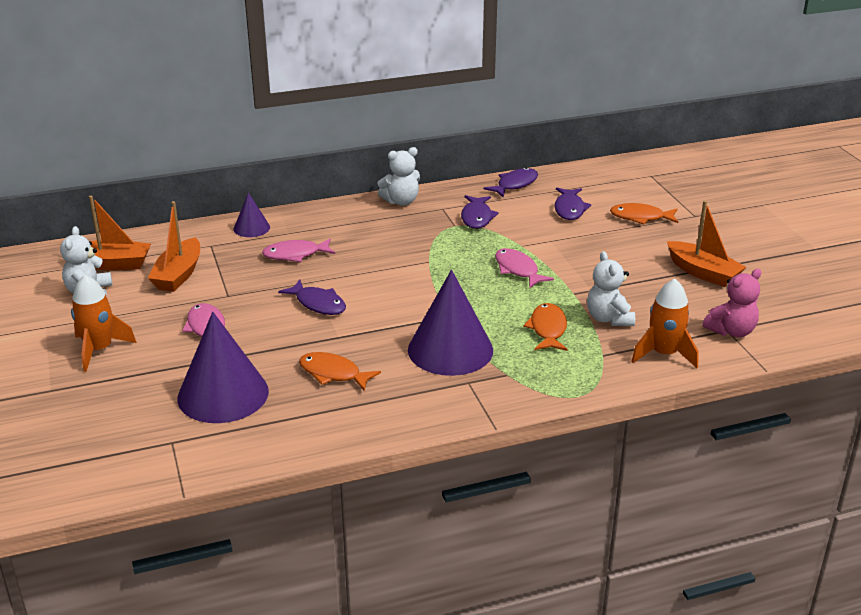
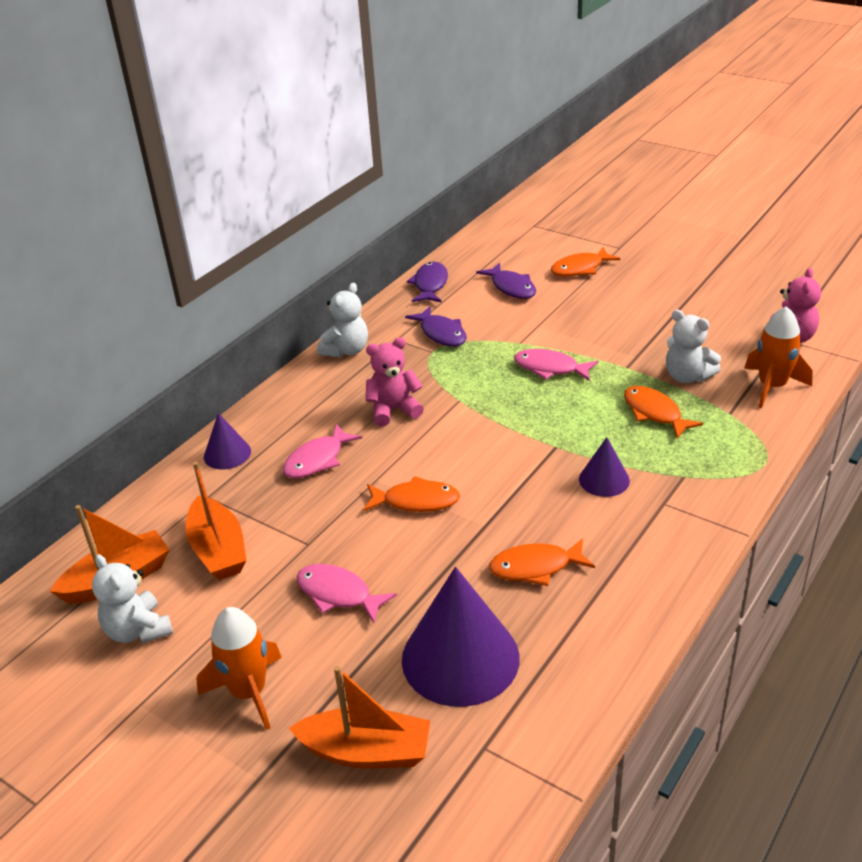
camera: 35 degrees left, 5 degrees up
purple fish [278,280,346,315] -> orange fish [363,476,460,512]
purple cone [408,270,493,376] -> purple cone [579,437,630,497], size x0.50
orange boat [667,201,746,287] -> orange boat moved to [289,666,430,769]
none -> pink teddy bear [365,337,424,426]

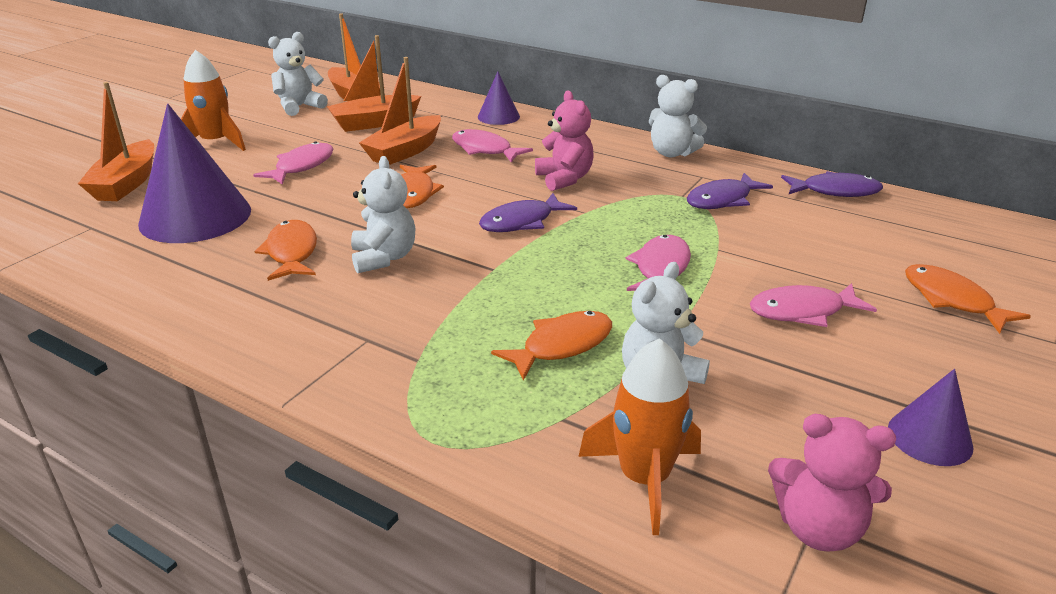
camera: 85 degrees right, 5 degrees down
purple fish [476,263,536,299] -> purple fish moved to [479,193,577,232]
purple cone [579,437,630,497] -> purple cone moved to [888,369,974,466]
none -> white teddy bear [351,156,416,273]
none -> orange boat [359,57,441,165]
none -> pink fish [750,283,877,327]

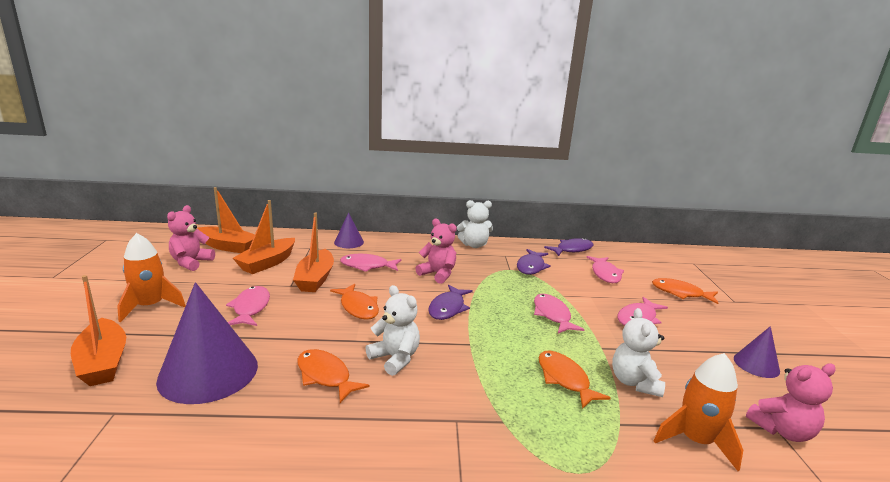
camera: 35 degrees left, 10 degrees down
white teddy bear [268,32,328,116] -> pink teddy bear [167,205,215,271]
orange fish [491,311,612,381] -> orange fish turned 45 degrees counterclockwise [538,351,611,409]
none -> pink fish [586,256,624,283]

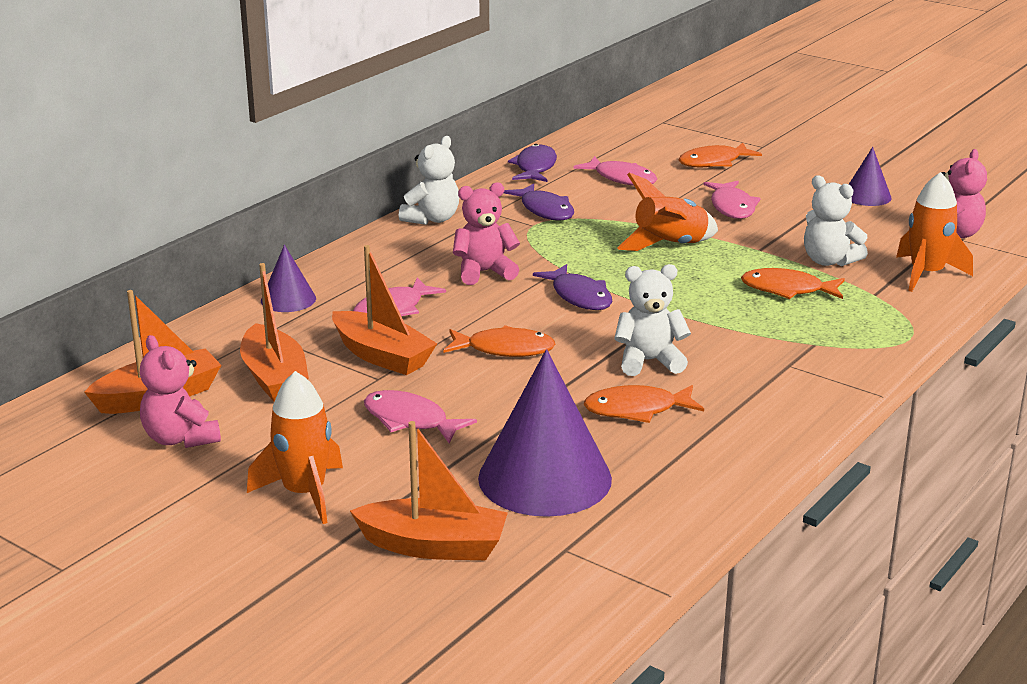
camera: 50 degrees left, 5 degrees up
pink fish [534,294,585,334] -> orange rocket [617,173,718,251]

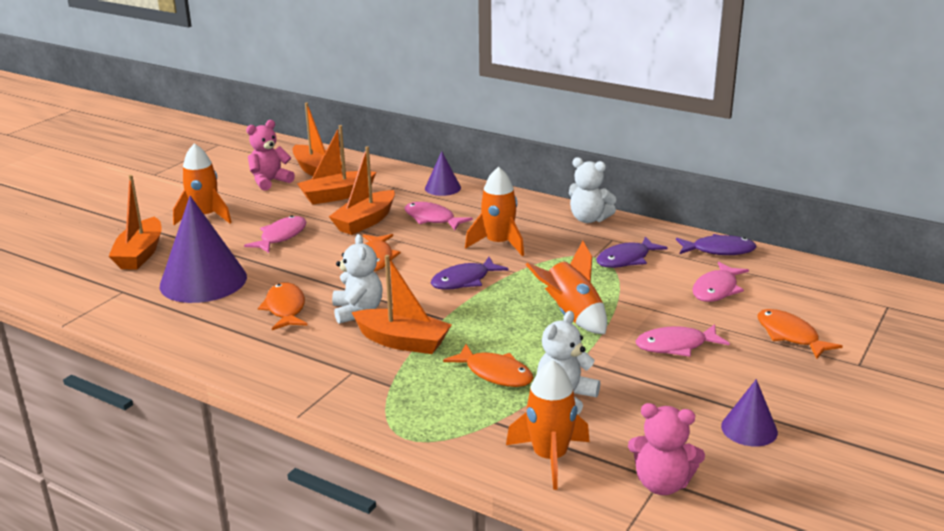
camera: 85 degrees right, 0 degrees up
pink teddy bear [453,182,520,285] -> orange rocket [465,167,524,256]
orange fish [741,268,845,299] -> orange fish turned 120 degrees clockwise [443,344,533,387]
none -> orange boat [351,255,452,354]

